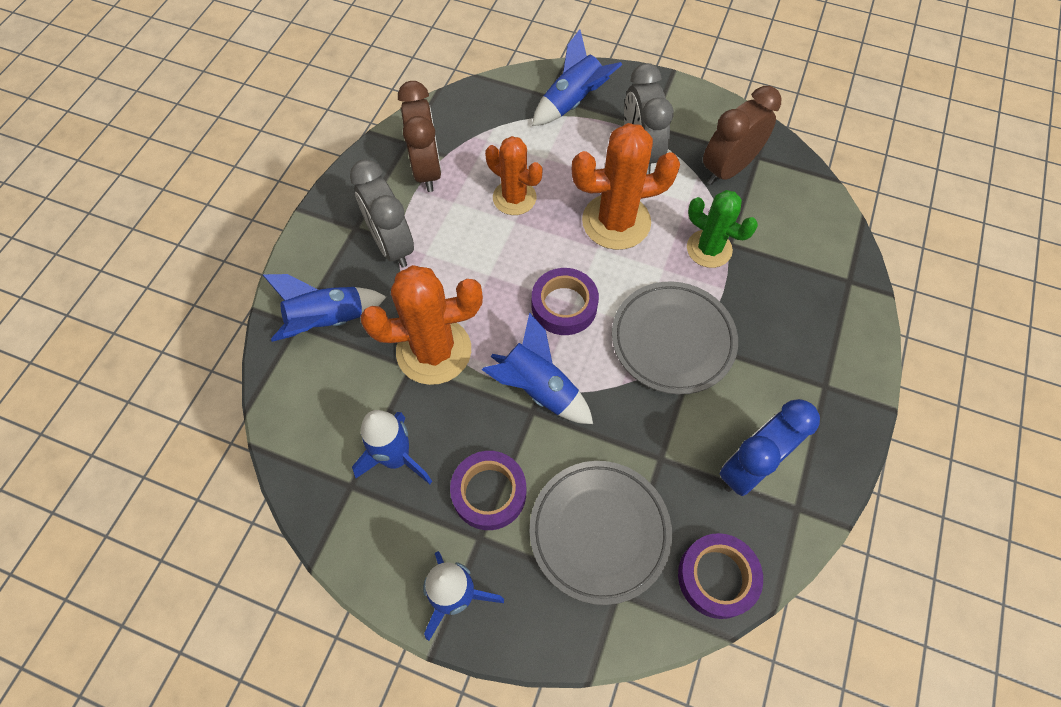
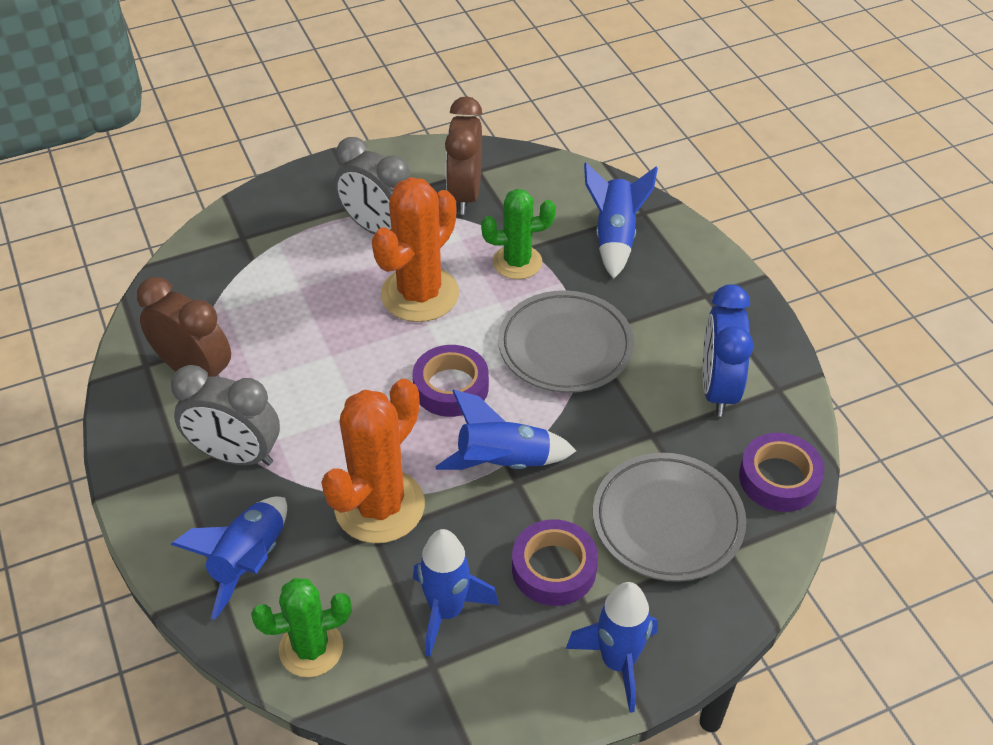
camera: 45 degrees left, 15 degrees down
orange cactus [485,136,542,215] -> none
blue rocket [532,29,622,126] -> blue rocket moved to [584,163,658,279]
none -> green cactus [251,578,352,677]

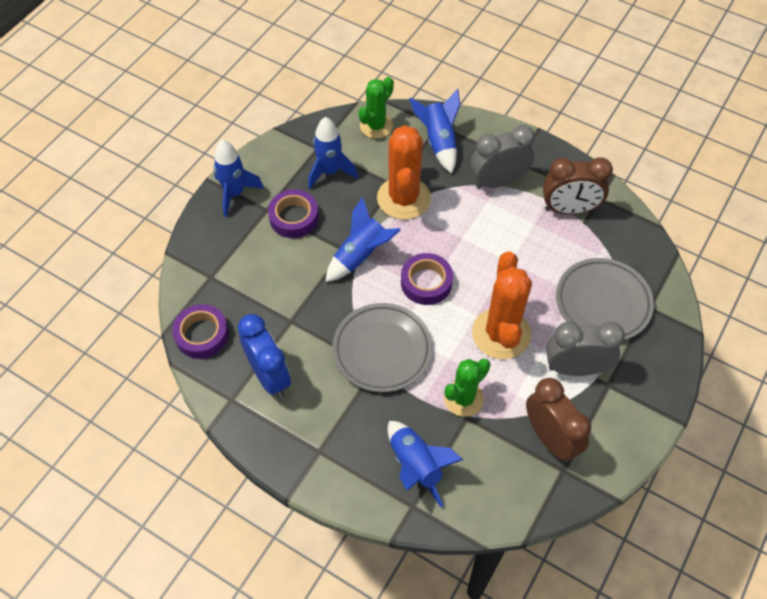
camera: 145 degrees right, 10 degrees up
grey plate [593,453,746,582] -> grey plate moved to [556,258,654,340]

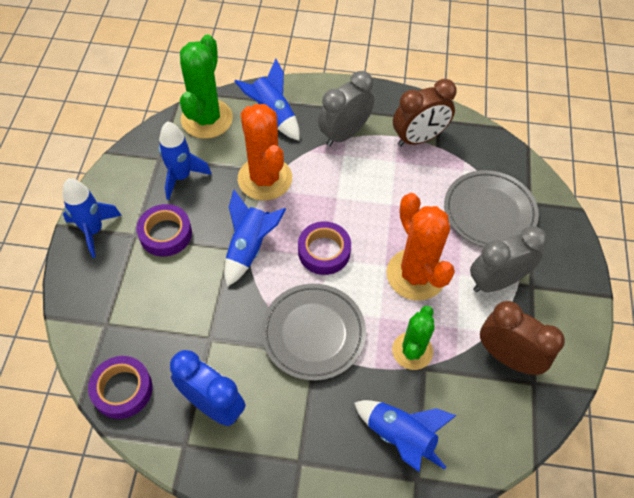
camera: 25 degrees left, 0 degrees up
green cactus [359,77,394,139] -> green cactus [180,34,233,139], size x1.54

